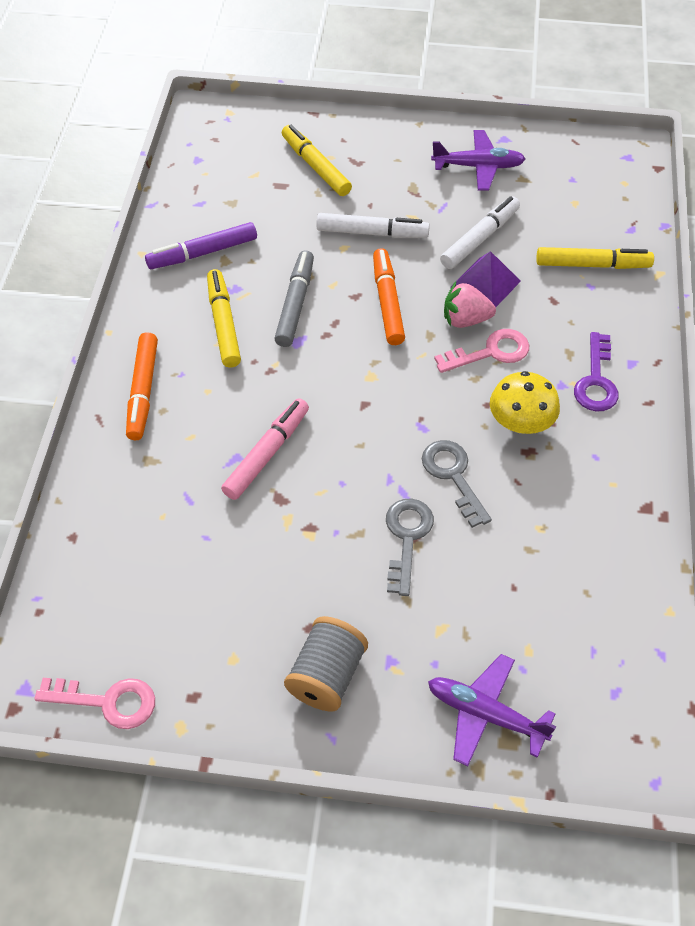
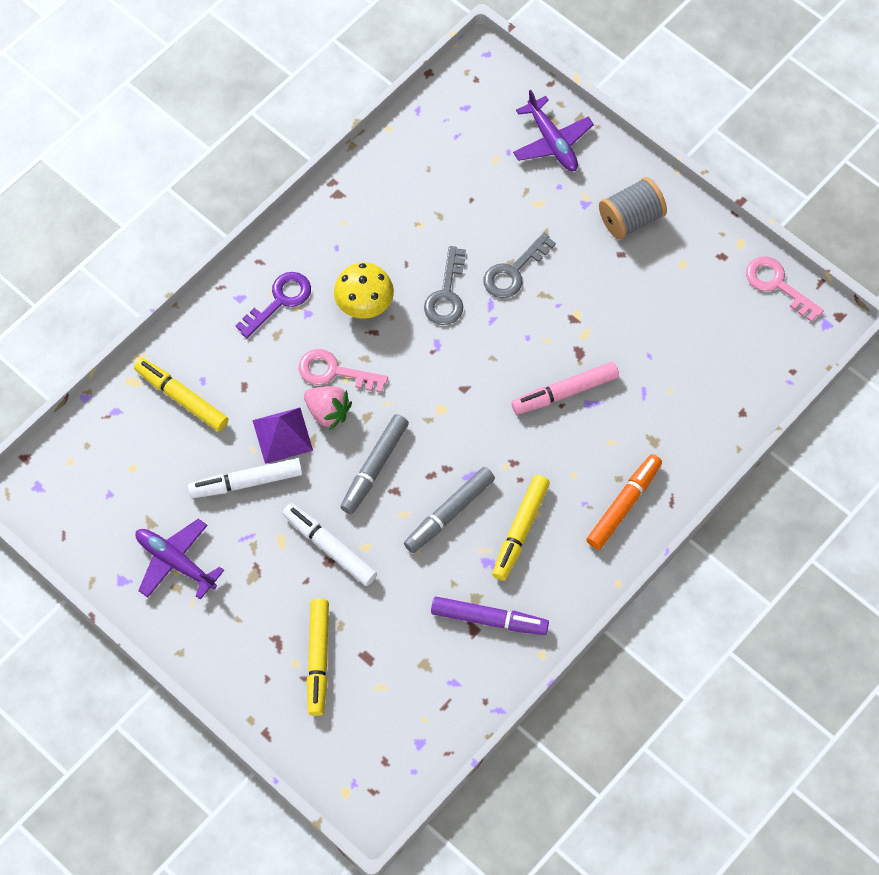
camera: 145 degrees left, 10 degrees up
orange marker [373,248,405,345] -> grey marker [340,414,409,514]

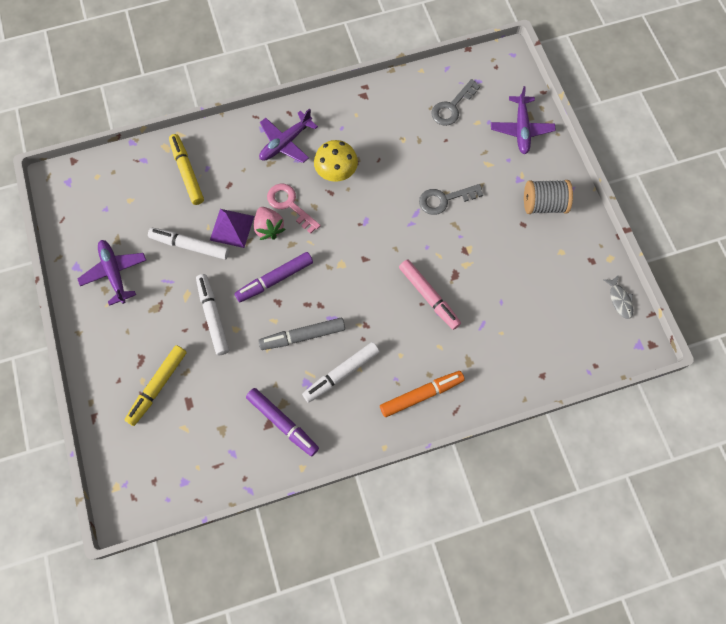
camera: 30 degrees right, 5 degrees up
purple key [236,272,311,338] -> purple plane [259,108,318,163]
grey marker [340,414,409,514] -> purple marker [234,252,313,302]
grey key [424,246,466,325] -> grey key moved to [431,79,480,126]
yellow marker [492,475,550,581] -> white marker [302,342,380,403]
pink marker [511,362,619,414] -> pink marker turned 135 degrees counterclockwise [399,260,461,330]
pink key [746,257,824,322] -> grey fish [603,275,634,319]

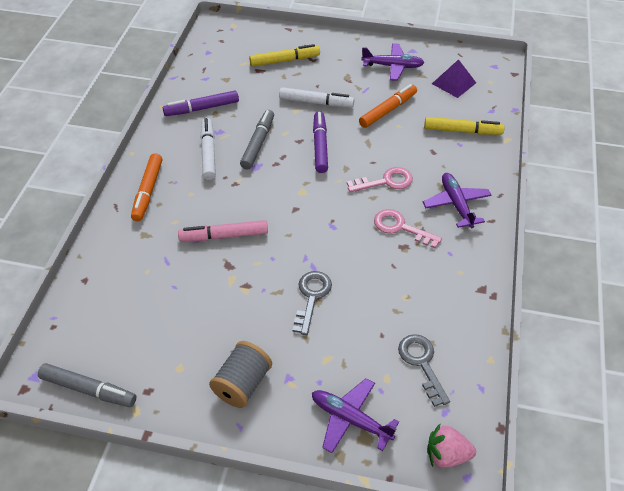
camera: 120 degrees right, 20 degrees down
yellow marker [125,345,187,426] -> yellow marker turned 105 degrees clockwise [249,44,320,67]
white marker [148,228,230,260] -> orange marker [359,84,417,128]
purple pyramid [210,209,254,248] -> purple pyramid moved to [432,59,476,98]
pink strawberry [254,207,285,240] -> pink strawberry moved to [427,423,476,468]
yellow mushroom [314,140,358,182] -> pink key [374,209,442,248]
grey fish [603,275,634,319] -> grey marker [38,363,136,407]

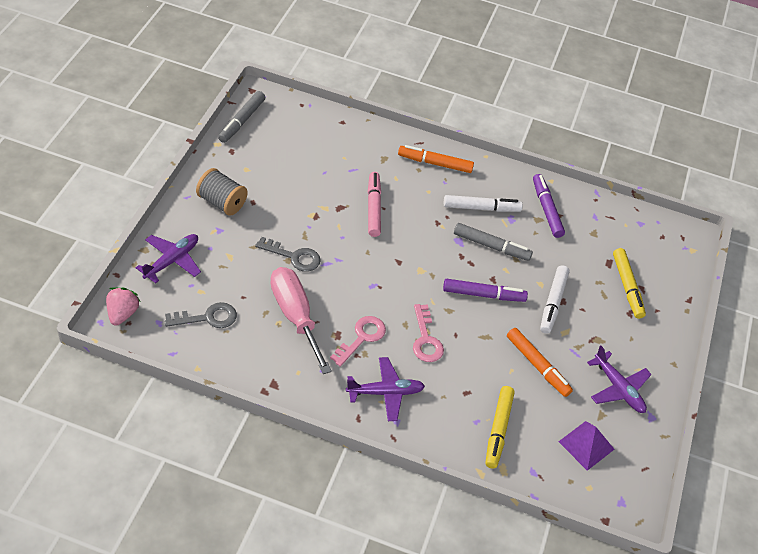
camera: 90 degrees right, 0 degrees up
purple plane [361,43,424,81] -> purple plane turned 45 degrees counterclockwise [587,346,652,413]
none -> pink screwdriver [271,267,332,374]

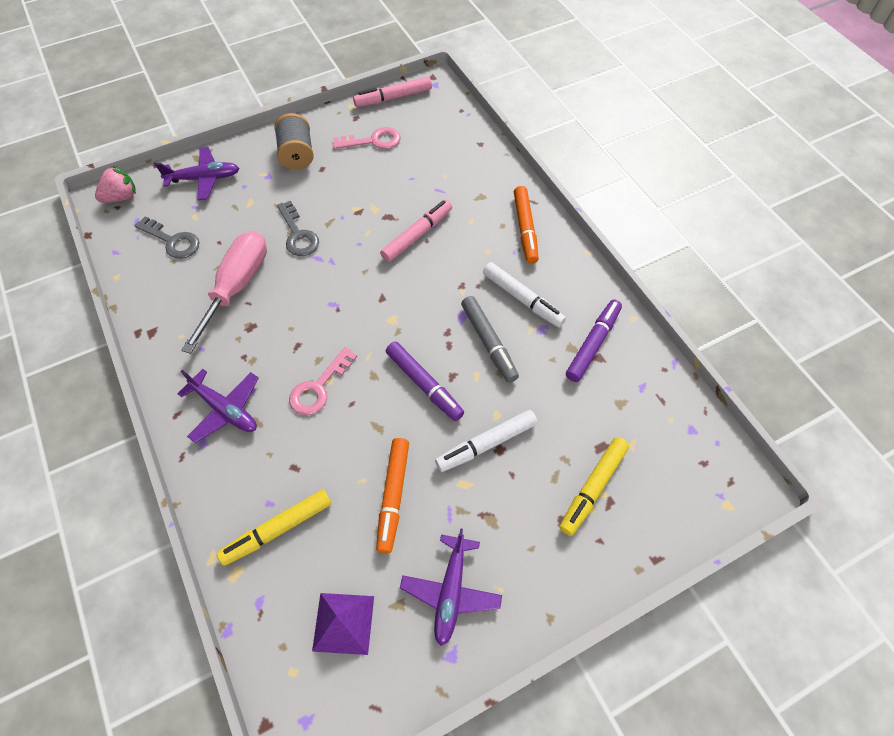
camera: 50 degrees right, 10 degrees up
grey marker [218,91,265,143] -> pink marker [353,77,432,107]
pink key [330,316,386,367] -> pink key moved to [333,127,400,149]
orange marker [398,145,474,173] -> orange marker turned 150 degrees counterclockwise [514,186,539,264]

